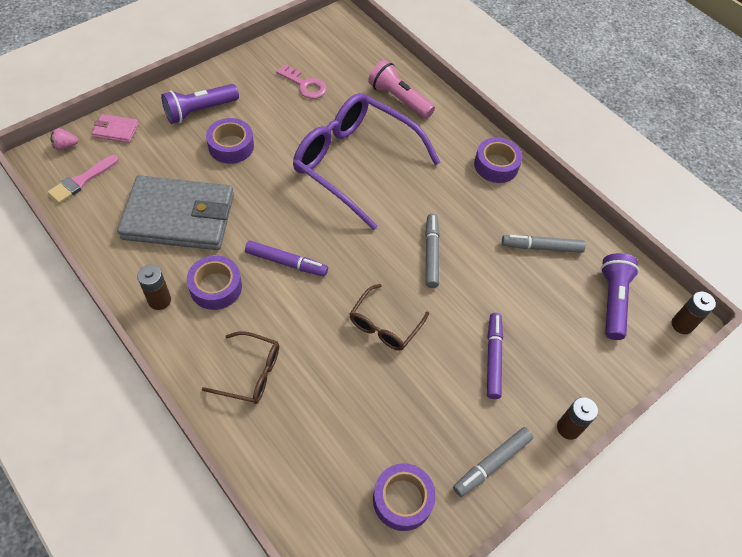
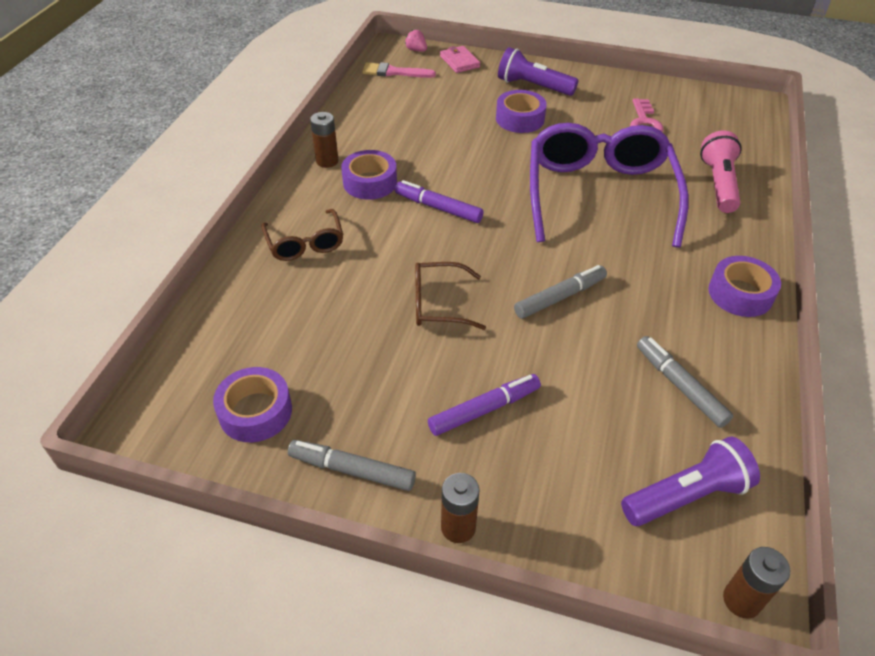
camera: 60 degrees right, 10 degrees down
grey wallet [117,175,234,250] -> none
purple marker [245,241,328,276] -> purple marker turned 135 degrees clockwise [395,180,484,223]

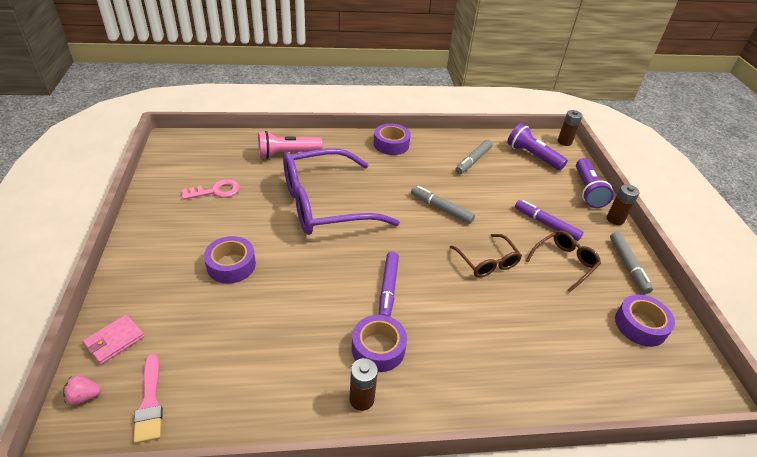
camera: 115 degrees left, 5 degrees down
brown glasses [261,209,343,261] -> brown glasses moved to [526,231,601,293]
pink strawberry [405,30,427,52] -> pink strawberry turned 60 degrees clockwise [63,375,101,405]
purple flashlight [498,47,578,96] -> purple flashlight moved to [576,158,614,208]

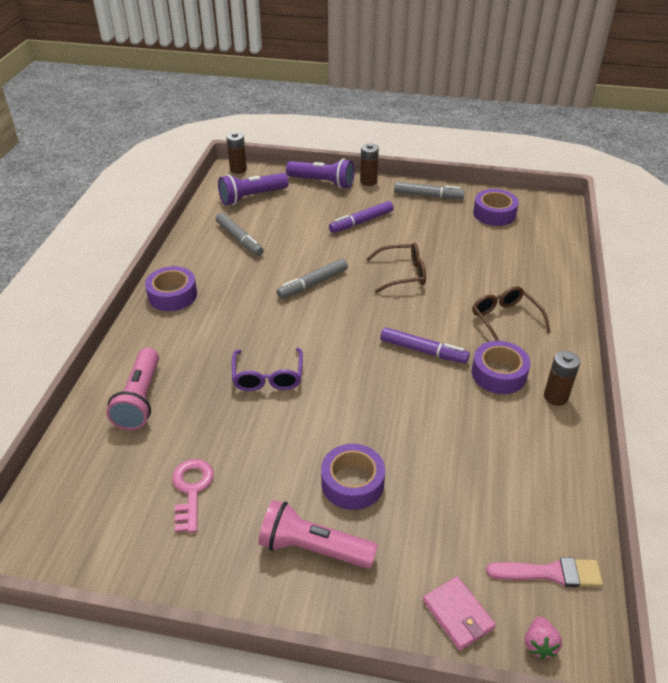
camera: 70 degrees left, 0 degrees up
purple glasses [283,148,400,235] -> purple glasses [232,348,303,391], size x0.48
brown glasses [526,231,601,293] -> brown glasses moved to [472,286,551,341]
none -> pink flashlight [258,500,378,569]

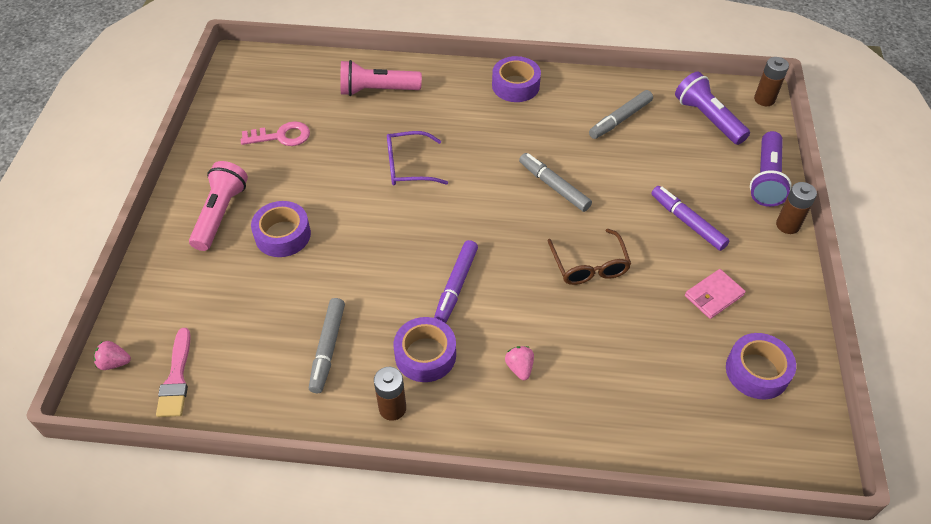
camera: 85 degrees right, 10 degrees up
grey marker [394,182,465,199] -> grey marker moved to [309,298,345,393]
pink wallet [423,576,496,651] -> pink wallet moved to [685,269,746,319]
brown glasses [472,286,551,341] -> pink strawberry [505,346,534,380]

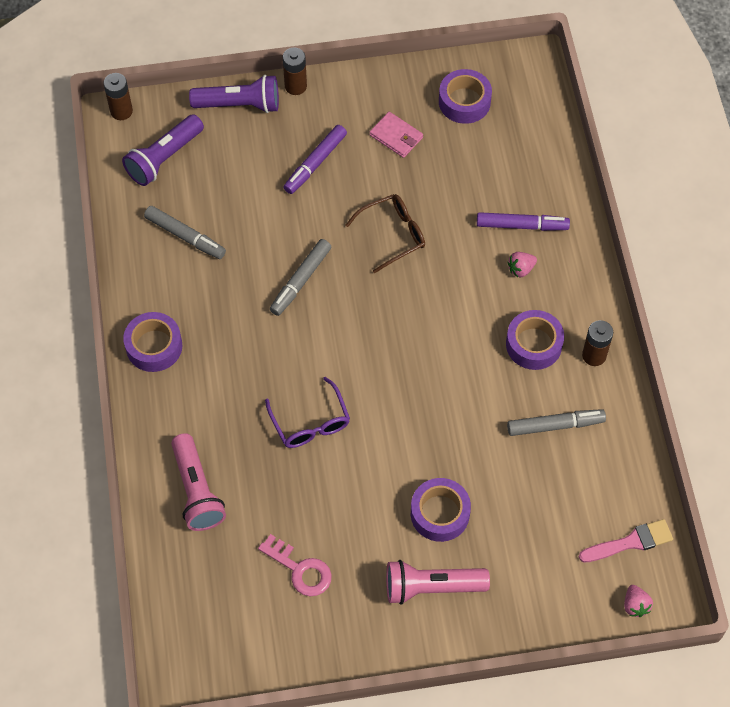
camera: 105 degrees left, 10 degrees up
pink key [241,121,310,146] -> pink key turned 150 degrees clockwise [258,534,332,596]
purple marker [434,240,478,323] -> purple marker moved to [477,212,570,231]

